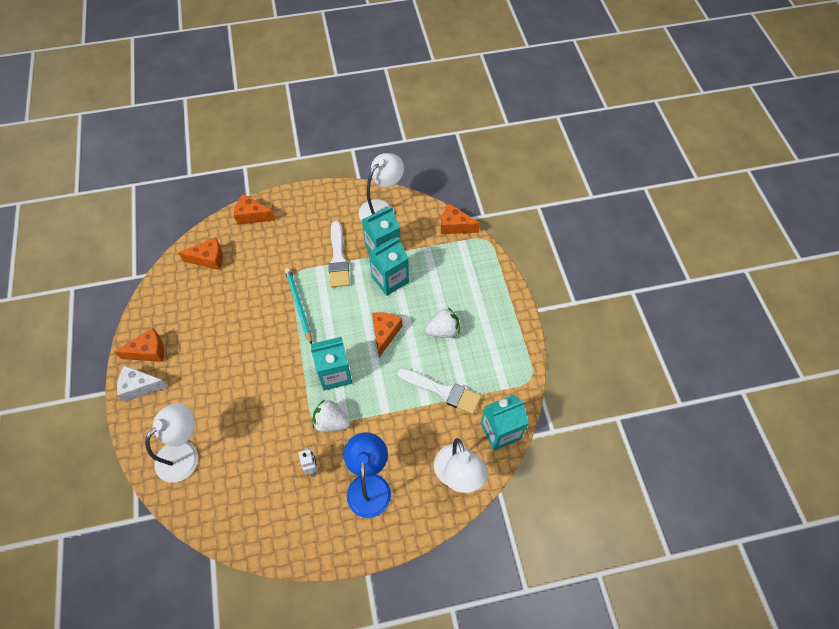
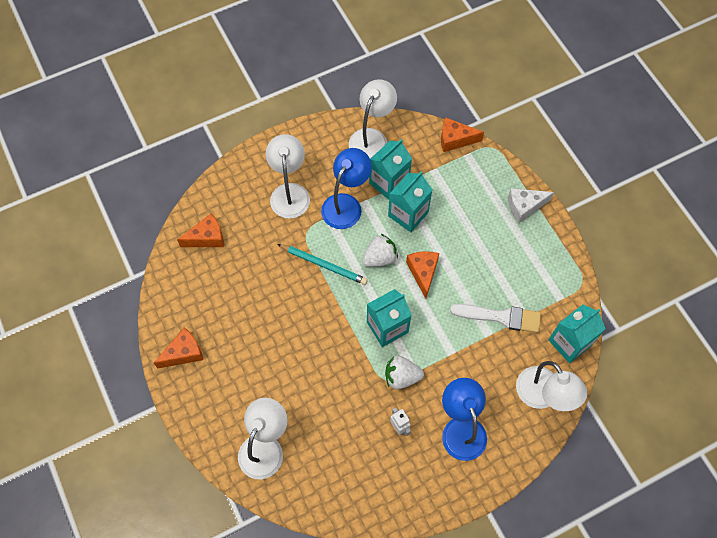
camera: 15 degrees left, 5 degrees up
white cheese [117,365,168,402] -> white cheese moved to [508,188,554,223]
orange cheese [234,194,275,225] -> none
turquoise pencil [285,268,312,344] -> turquoise pencil turned 150 degrees clockwise [278,244,368,285]
white brush [328,221,350,287] -> blue lamp [321,148,372,229]
white strawberry [425,308,460,338] -> white strawberry moved to [362,233,398,267]
none -> white lamp [266,134,310,219]

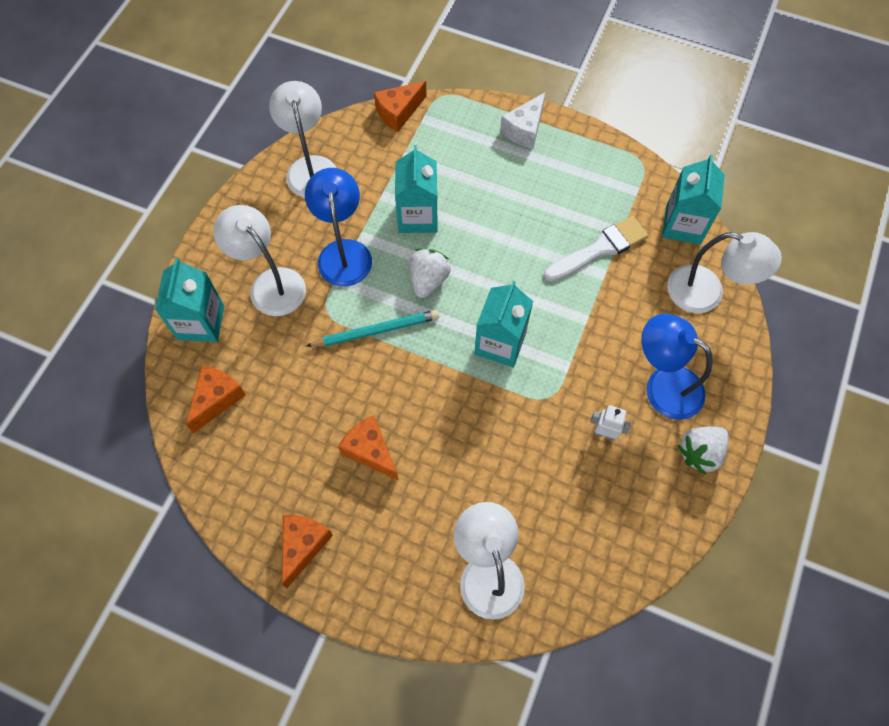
camera: 40 degrees left, 0 degrees up
turquoise carton [369,139,412,200] -> turquoise carton moved to [155,258,224,342]
white strawberry [385,356,424,389] -> white strawberry moved to [677,426,729,475]
orange cheese [406,251,439,299] -> orange cheese moved to [338,415,398,480]

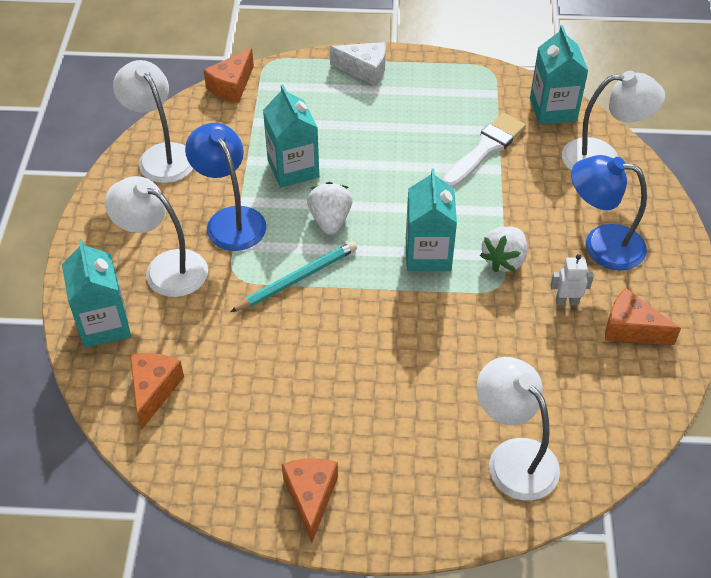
camera: 20 degrees left, 15 degrees down
orange cheese [338,415,398,480] -> orange cheese moved to [605,288,681,345]
white cheese [500,93,545,149] -> white cheese turned 90 degrees counterclockwise [330,42,386,86]
white strawberry [677,426,729,475] -> white strawberry moved to [480,227,527,272]

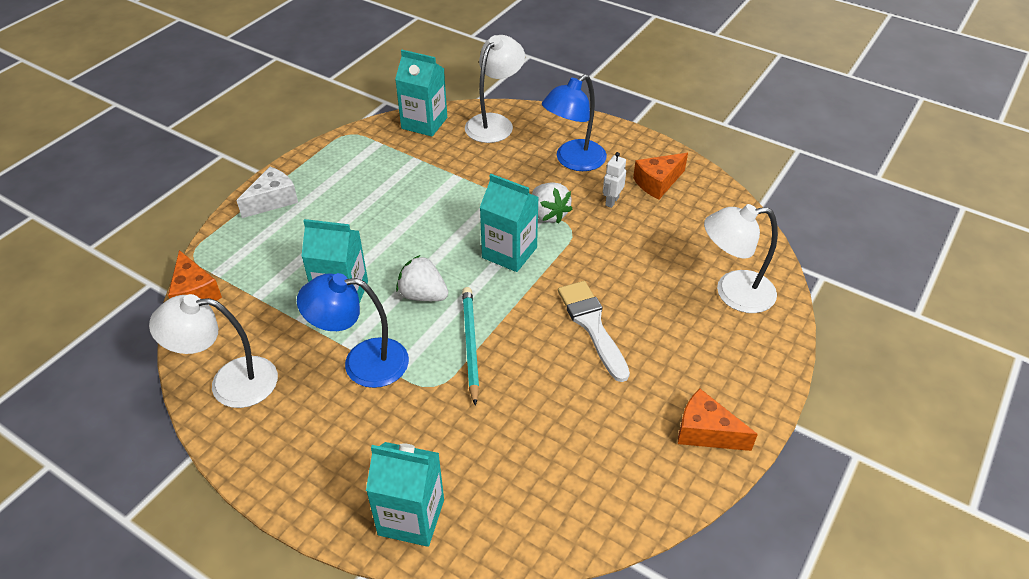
camera: 60 degrees left, 5 degrees down
white lamp [105,176,208,297] -> none
orange cheese [130,353,184,429] -> none
white brush [442,113,526,188] -> white brush moved to [558,281,630,382]

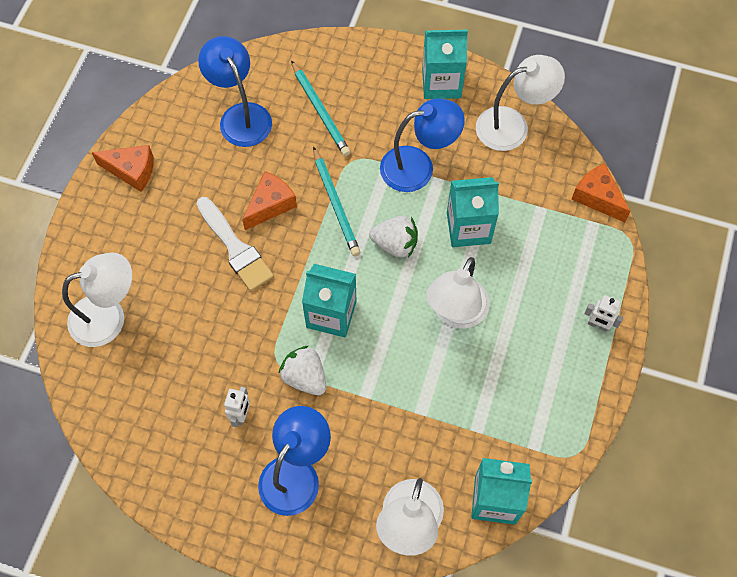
camera: 165 degrees right, 20 degrees up
white cheese [236,167,298,218] -> white robot [584,295,623,332]
turquoise carton [366,442,444,547] -> turquoise carton moved to [422,30,468,99]
orange cheese [633,153,688,199] -> orange cheese moved to [242,171,297,230]
none -> blue lamp [198,36,272,147]
none -> turquoise pencil [291,60,351,156]
none -> white lamp [426,257,489,329]

